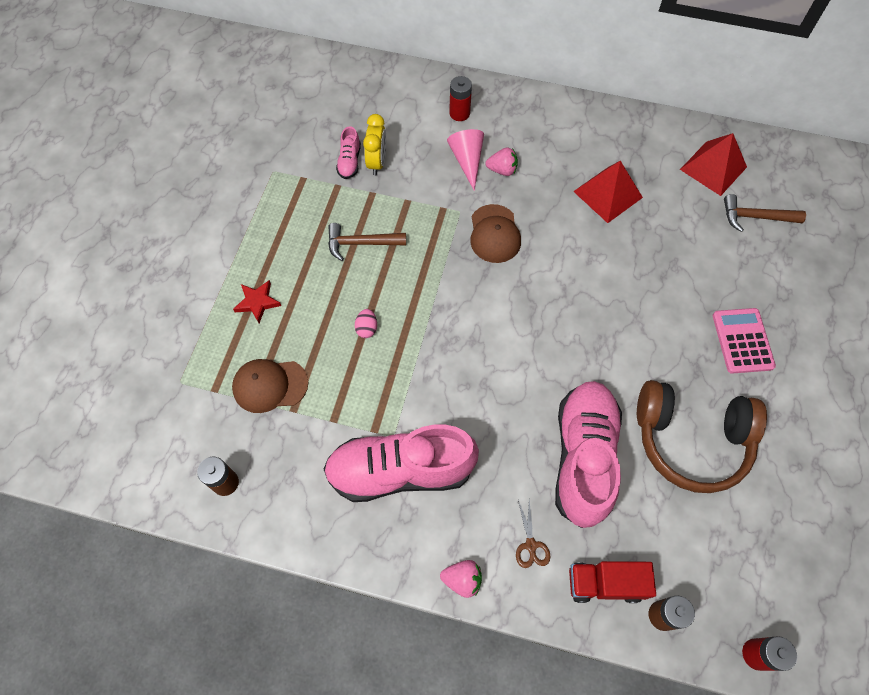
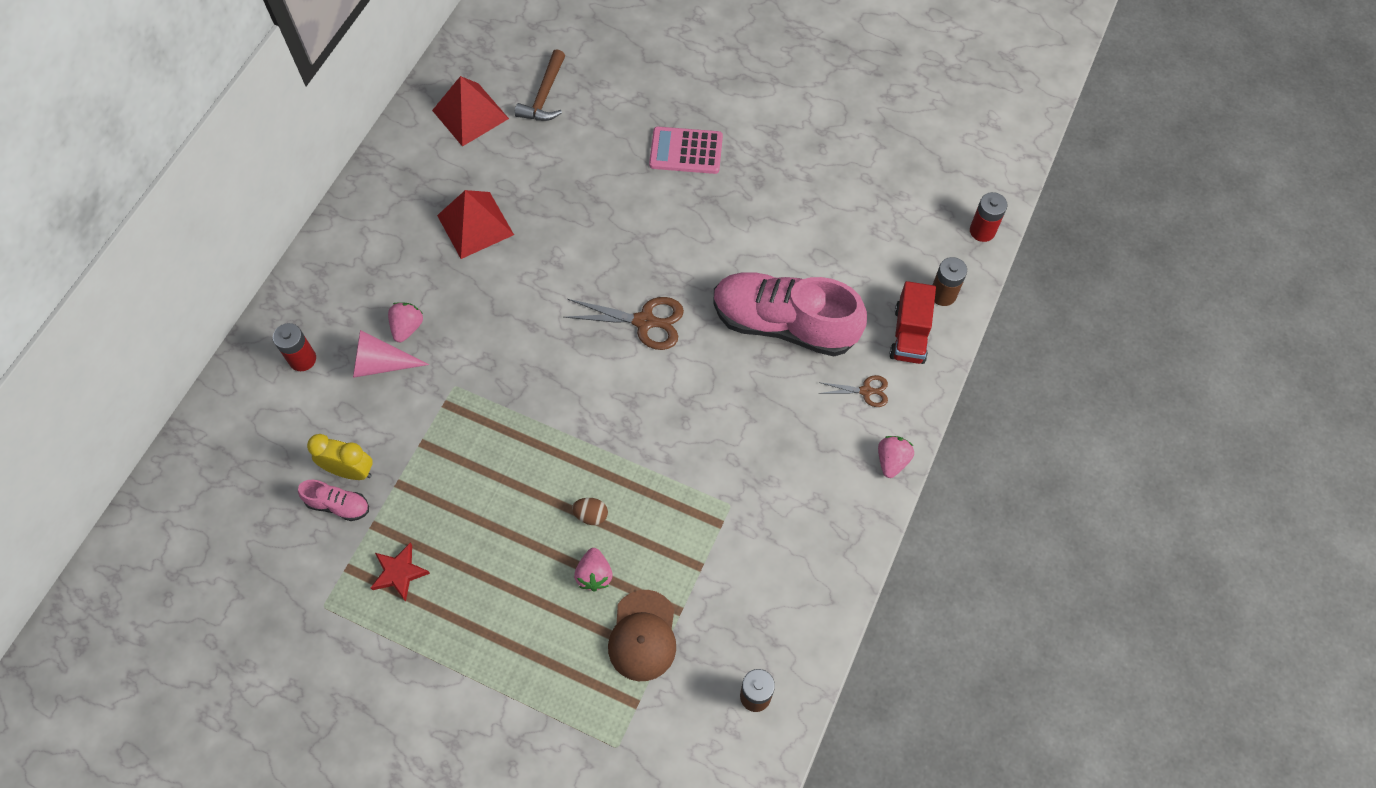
camera: 80 degrees left, 0 degrees up
red star [233,280,281,323] -> red star moved to [371,543,430,602]
pink shoe [323,425,479,502] -> none
brown hammer [328,223,406,261] -> none
pink egg [355,309,377,338] -> brown egg [572,498,608,525]
brown cap [470,204,521,263] -> none
brown headphones [637,380,767,493] -> none
none -> brown scissors [564,297,684,350]
none -> pink strawberry [574,548,613,592]

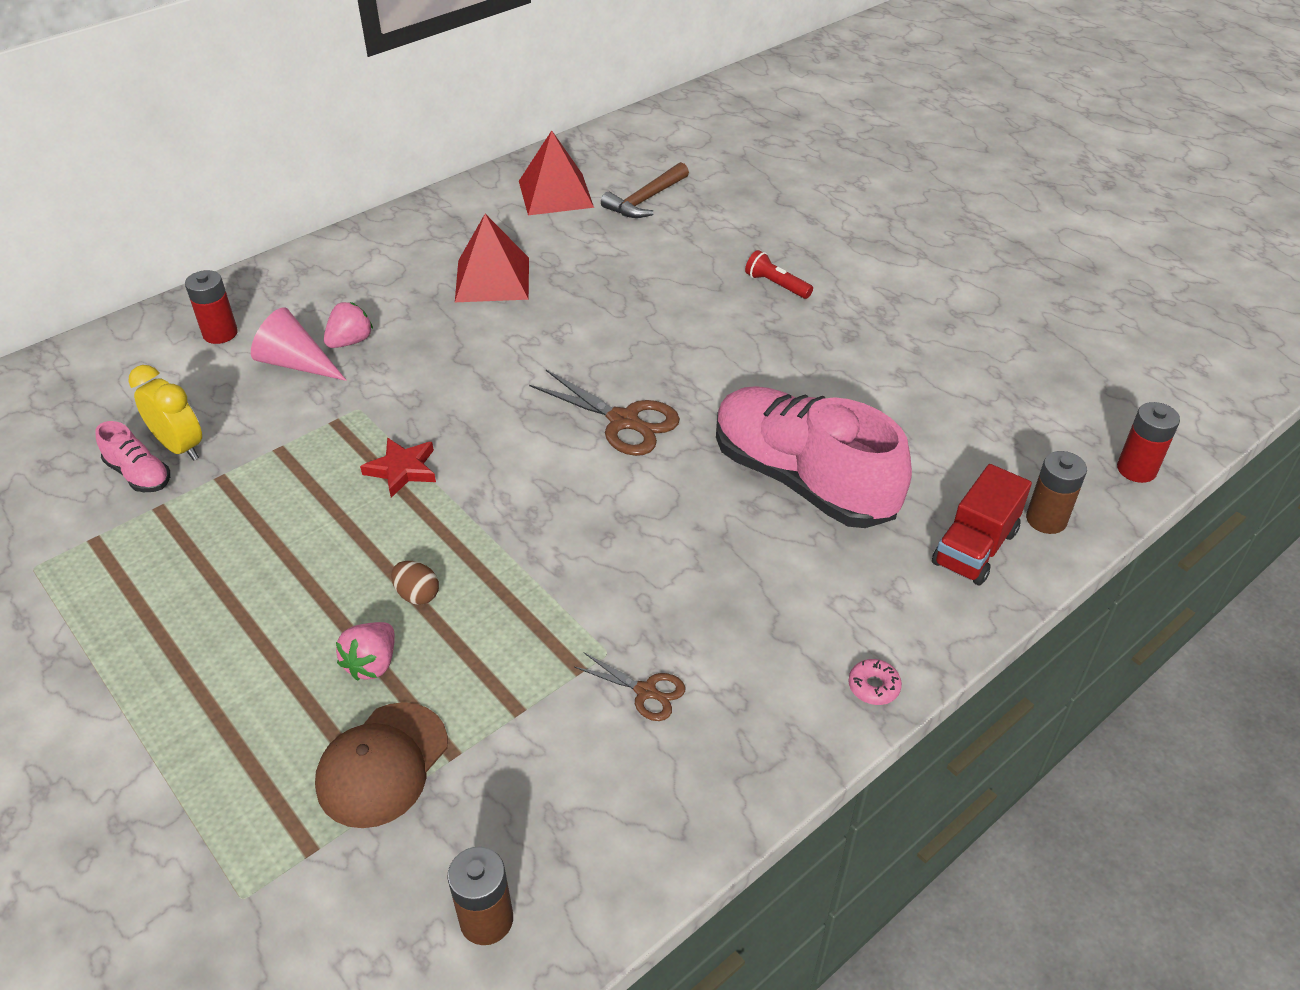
camera: 25 degrees right, 20 degrees down
red star [371,543,430,602] -> red star moved to [360,437,436,498]
pink calculator [649,127,723,174] -> red flashlight [745,250,813,299]
brown scissors [819,375,888,407] -> brown scissors moved to [574,653,685,721]
pink strawberry [878,436,914,478] -> pink donut [848,659,902,705]

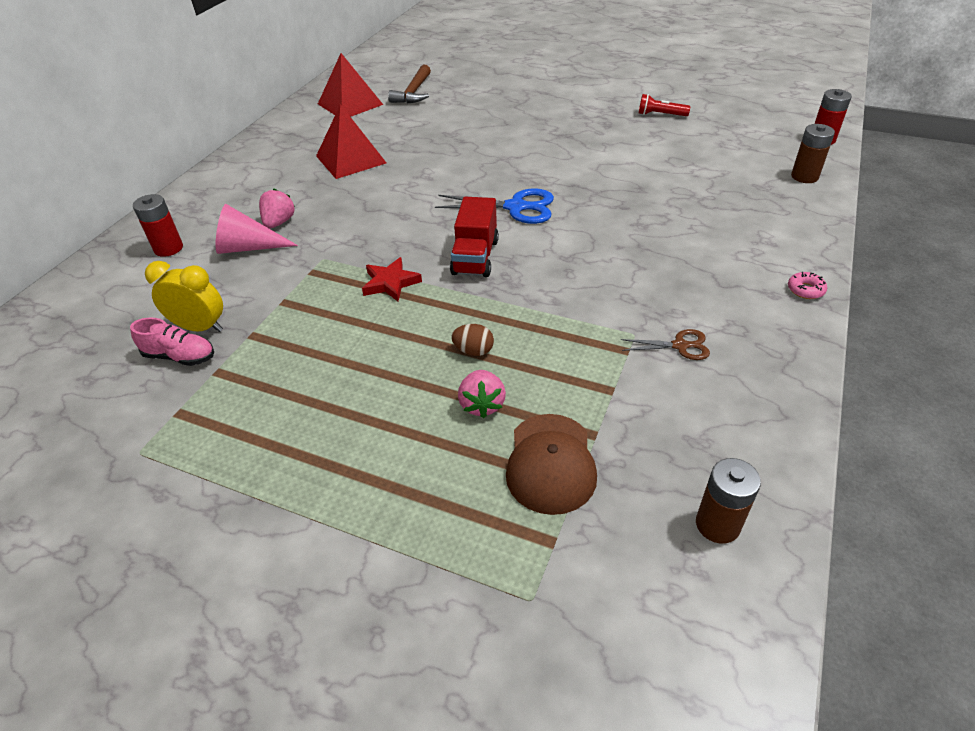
camera: 25 degrees left, 0 degrees up
brown scissors [529,370,680,456] -> blue scissors [435,188,554,224]
pink shoe [716,386,912,528] -> none
red flashlight [745,250,813,299] -> red flashlight moved to [639,94,690,116]
red truck [932,464,1032,585] -> red truck moved to [450,197,499,277]

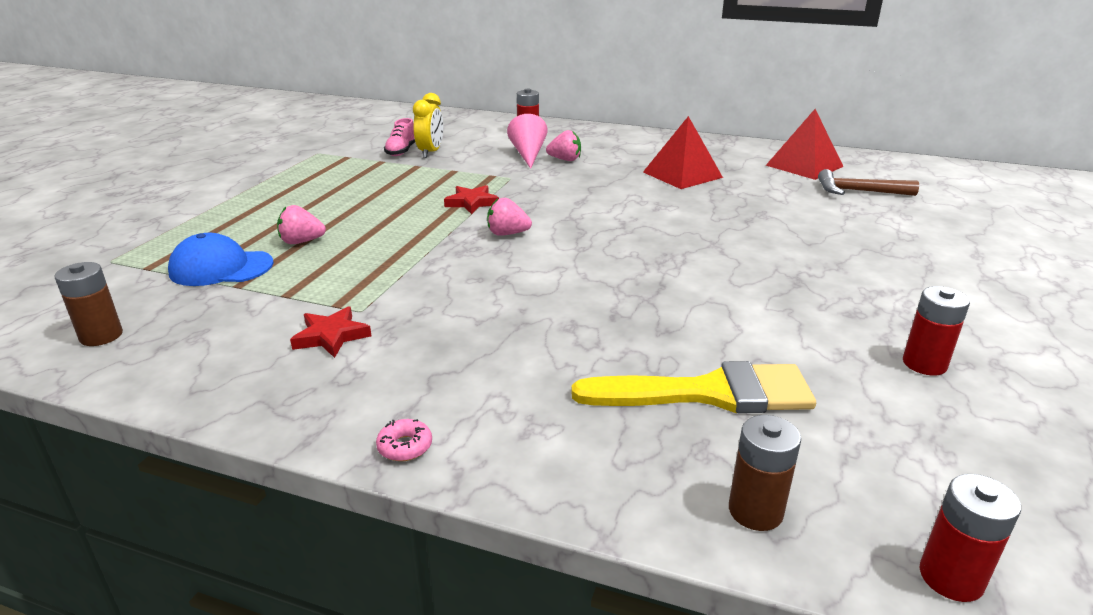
camera: 85 degrees right, 15 degrees down
blue scissors [435,188,554,224] -> none
red truck [450,197,499,277] -> pink strawberry [487,198,532,236]
brown egg [451,324,494,356] -> none
brown cap [506,414,597,515] -> blue cap [168,233,274,286]
brown scissors [621,329,710,360] -> red star [290,306,371,358]
red flashlight [639,94,690,116] -> red battery [903,286,970,376]
none -> yellow brush [572,361,816,413]

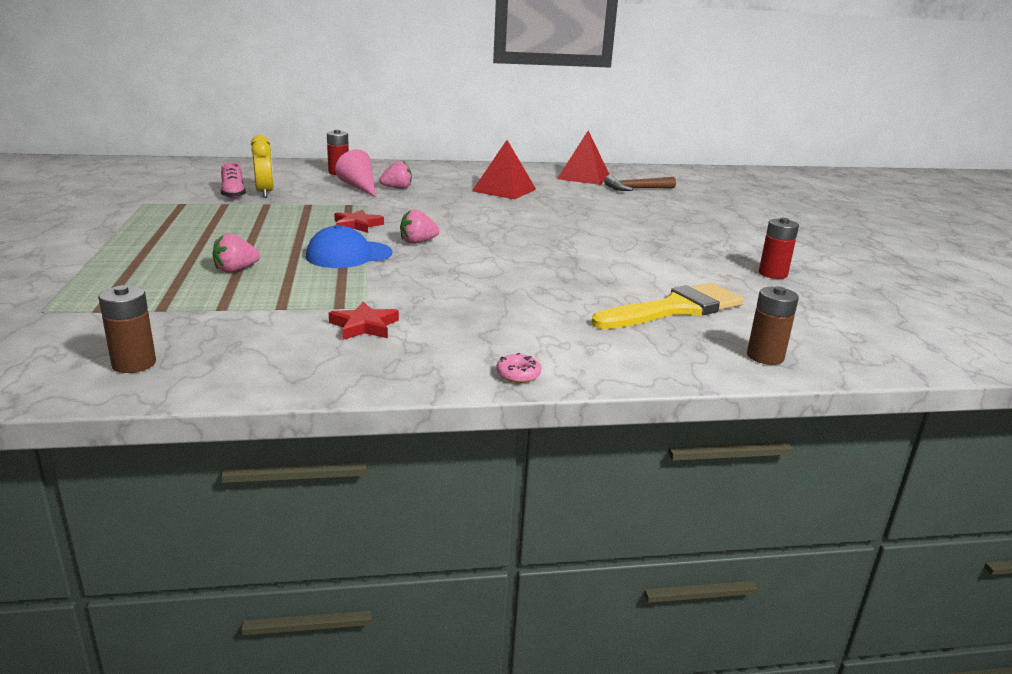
camera: 30 degrees left, 5 degrees down
blue cap [168,233,274,286] -> blue cap moved to [306,225,392,268]
red battery [919,474,1021,602] -> none

